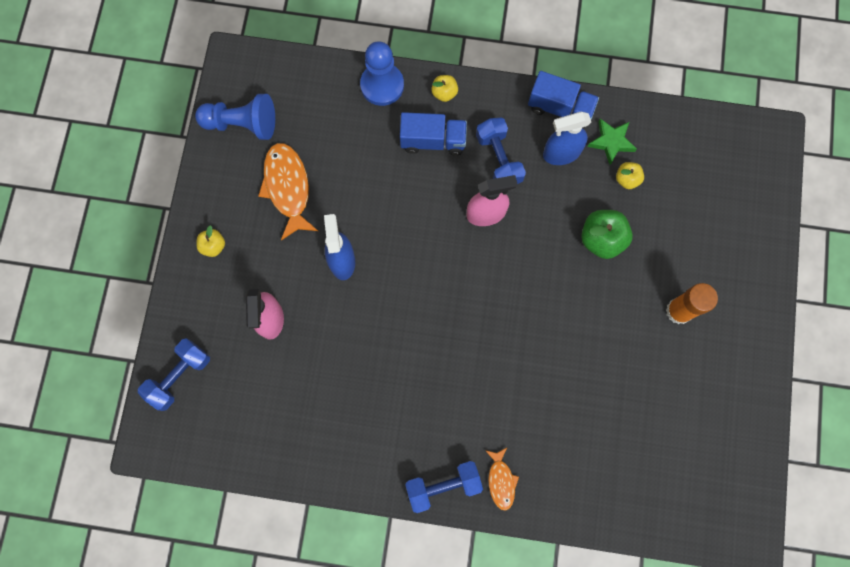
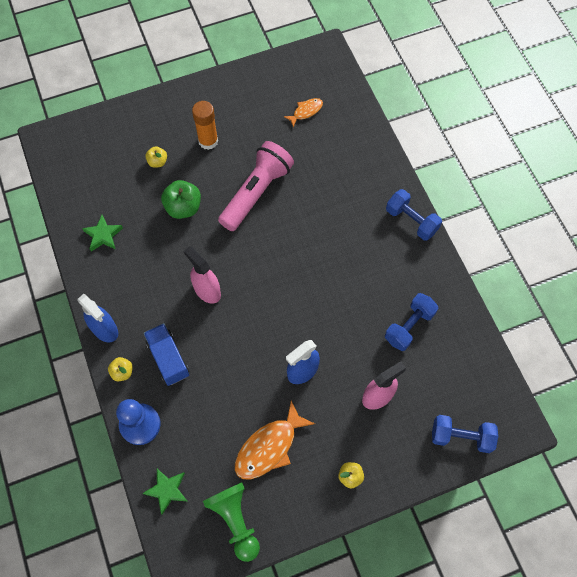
camera: 120 degrees left, 10 degrees down
blue pawn [195,94,275,140] -> green pawn [203,482,260,562]
blue dumbbell [476,118,526,184] -> blue dumbbell moved to [385,293,438,351]
orange fish [485,448,519,511] -> orange fish moved to [284,98,323,128]
blue truck [528,71,599,128] -> none
blue spray bottle [543,112,591,165] -> blue spray bottle moved to [78,294,118,342]
yellow apple [616,162,644,189] -> yellow apple moved to [145,146,167,168]
none -> green star [143,469,187,515]
none -> pink flashlight [218,141,294,231]

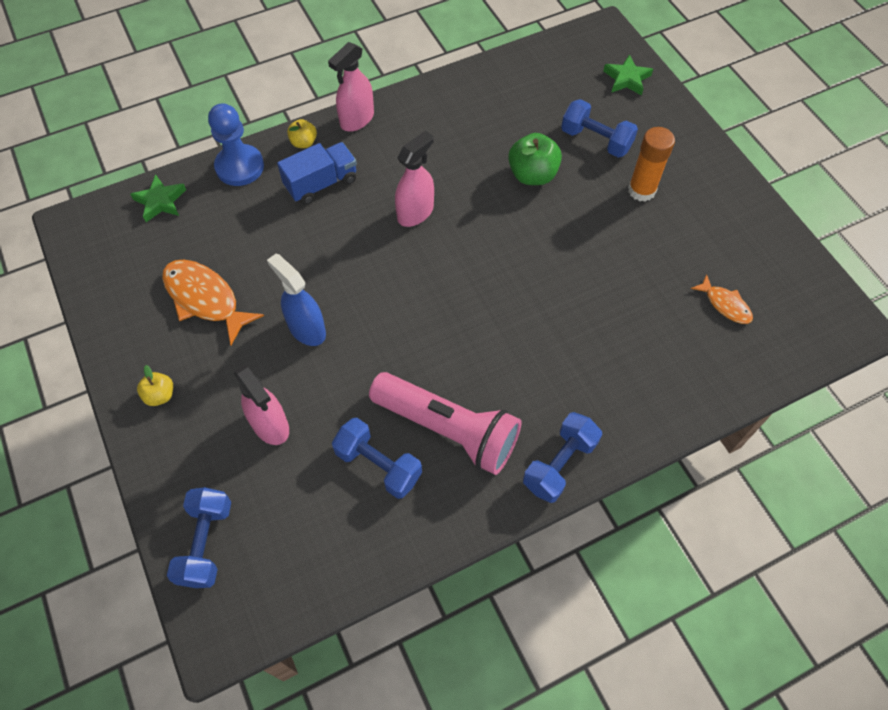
camera: 85 degrees right, 5 degrees down
blue spray bottle [78,294,118,342] -> pink spray bottle [328,42,374,132]
green star [82,215,123,252] -> green star moved to [603,54,653,95]
yellow apple [145,146,167,168] -> blue dumbbell [561,99,638,158]
green pawn [203,482,260,562] -> none
pink flashlight [218,141,294,231] -> pink flashlight moved to [369,372,522,475]

